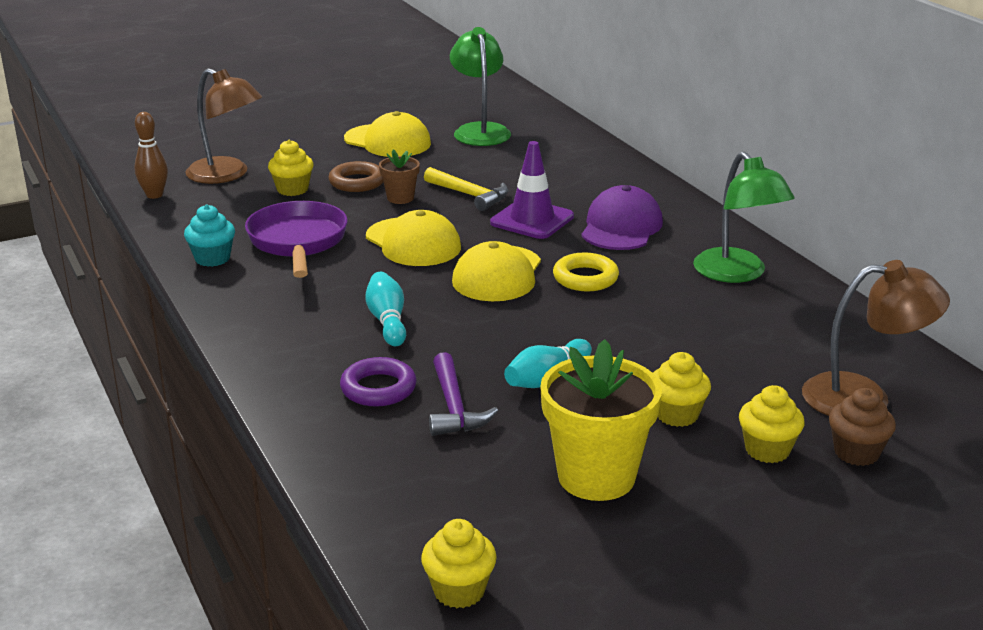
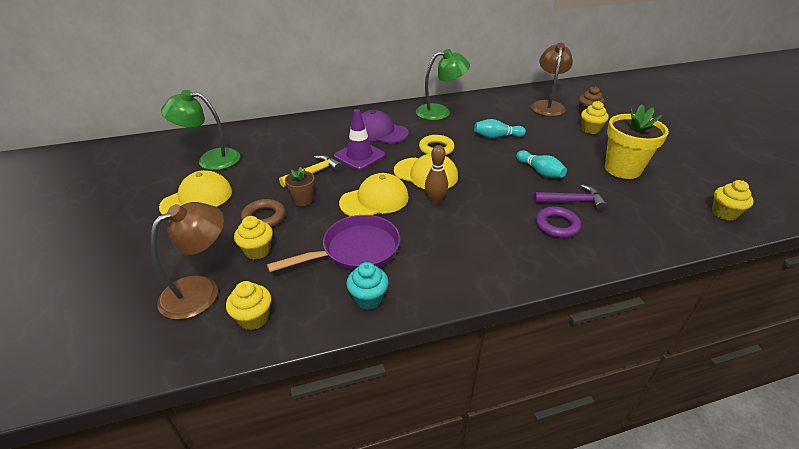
camera: 80 degrees left, 10 degrees up
brown bowling pin [134,112,168,199] -> brown bowling pin moved to [425,145,448,204]
purple pan [245,201,348,278] -> purple pan turned 150 degrees clockwise [267,215,401,272]
turquoise bowling pin [366,272,406,346] -> turquoise bowling pin moved to [474,119,526,138]
yellow cupcake [653,352,711,427] -> yellow cupcake moved to [226,281,271,330]

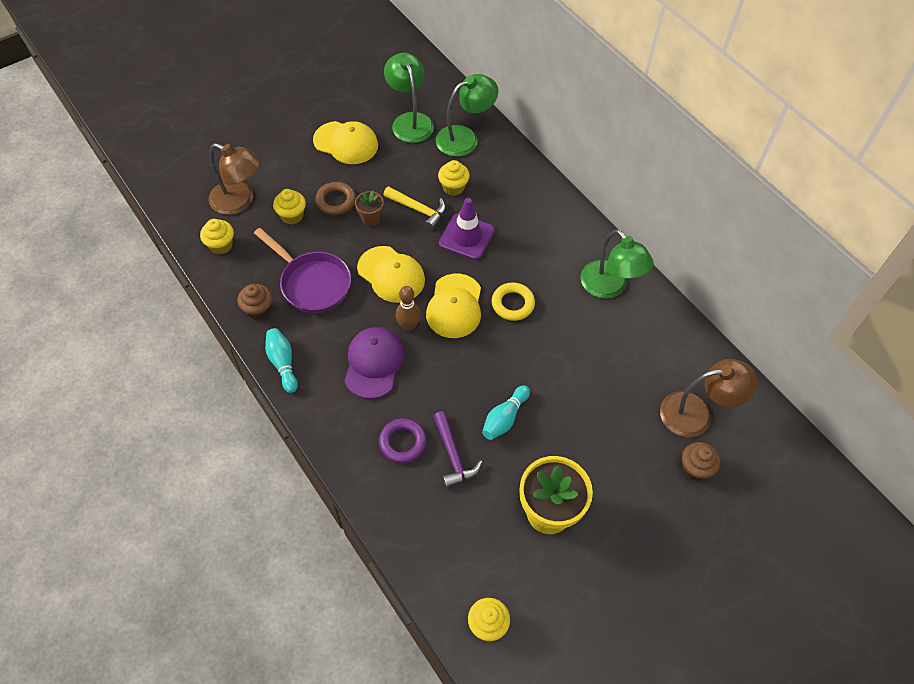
camera: 70 degrees right, 20 degrees up
turquoise cupcake [346,262,389,310] -> brown cupcake [237,284,273,320]
purple cap [361,110,409,144] -> purple cap moved to [344,327,405,399]
turquoise bowling pin [474,119,526,138] -> turquoise bowling pin moved to [265,328,298,393]
yellow cupcake [581,101,609,134] -> yellow cupcake moved to [438,160,470,196]
none -> green lamp [436,74,498,157]

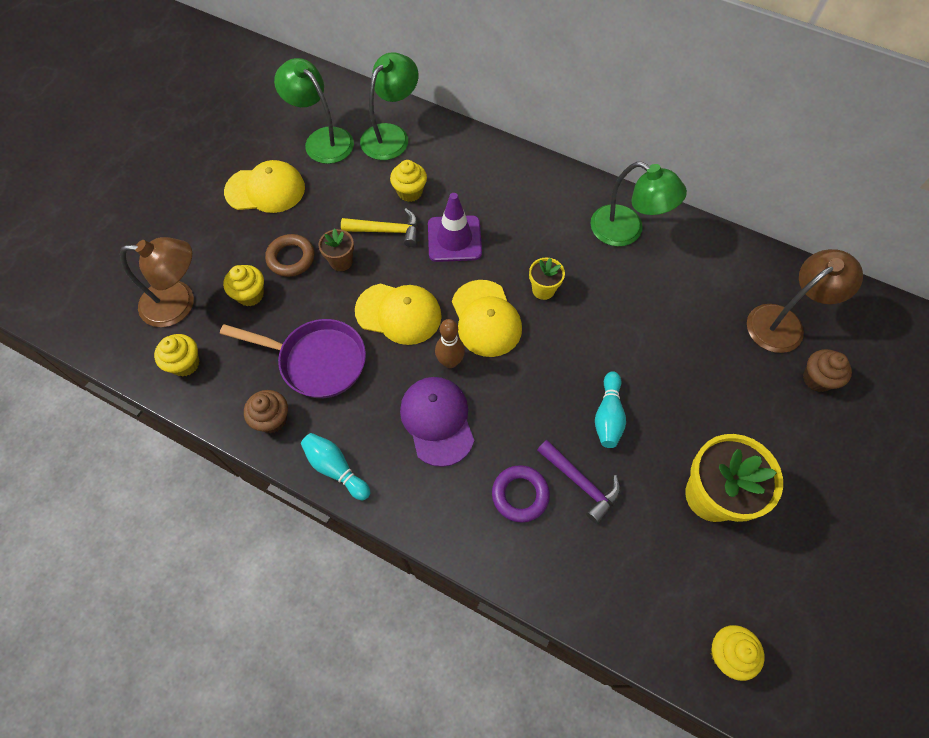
camera: 25 degrees left, 5 degrees up
yellow ring [492,283,535,321] -> yellow flower pot [529,258,565,300]

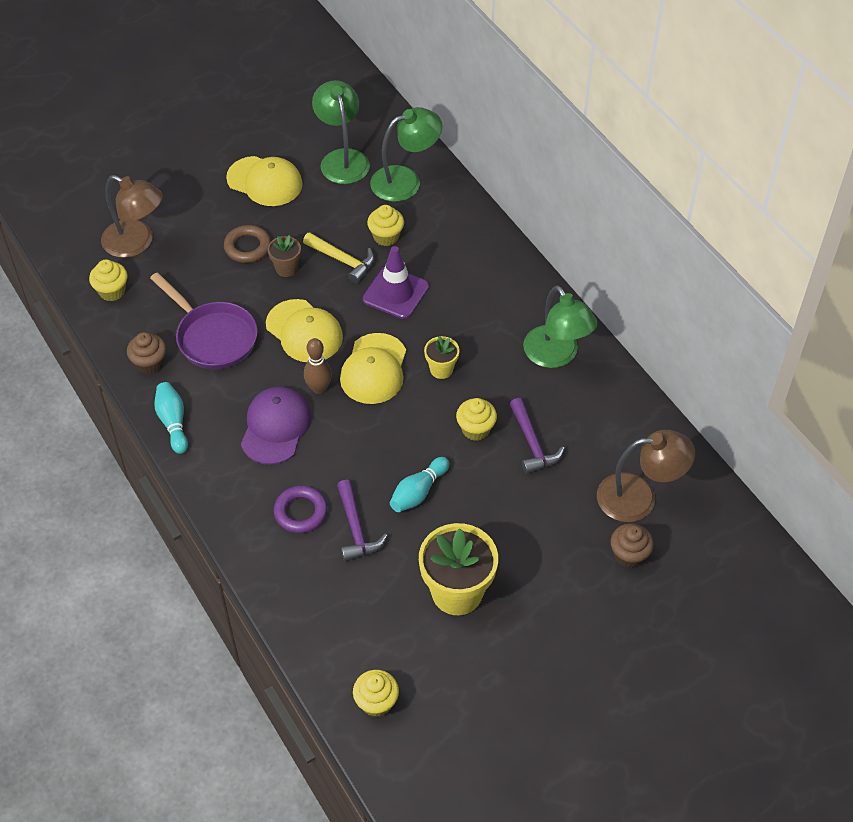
camera: 30 degrees right, 10 degrees down
yellow cupcake [223,265,264,306] -> yellow cupcake moved to [456,398,497,441]
none -> purple hammer [510,398,565,474]

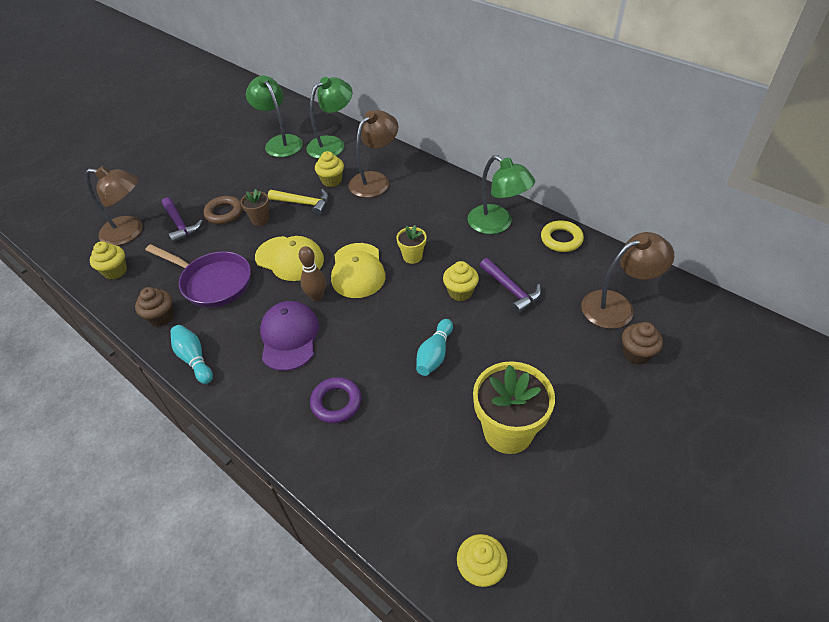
camera: 15 degrees left, 5 degrees down
yellow cap [226,156,303,206] -> none
purple hammer [337,480,388,562] -> purple hammer moved to [162,197,202,243]
purple traffic cone [363,246,429,319] -> none
none -> brown lamp [348,110,398,198]
none -> yellow ring [541,220,584,252]

